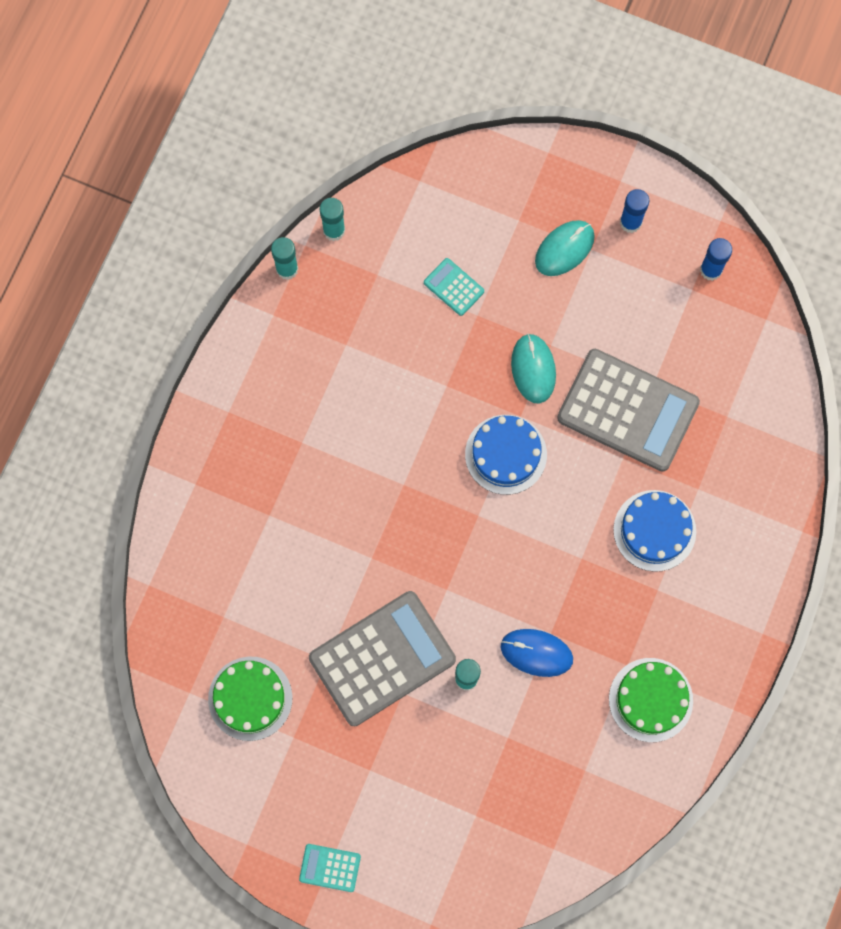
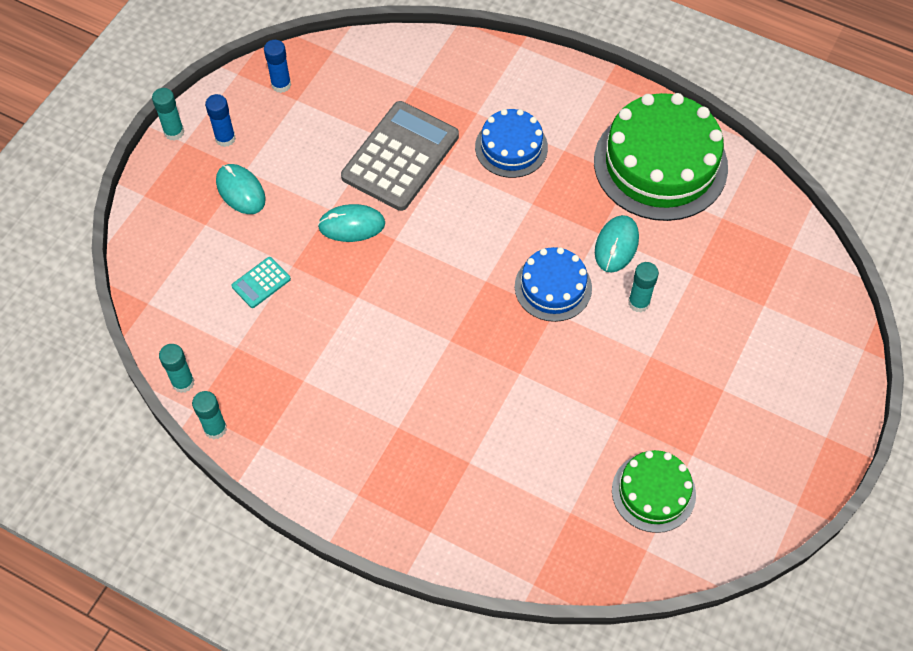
camera: 85 degrees left, 15 degrees down
turquoise calculator [299,844,361,892] -> none
grey calculator [309,591,456,726] -> none
blue cake [465,415,547,495] -> blue cake moved to [515,247,592,322]
blue mouse [501,629,573,677] -> turquoise mouse [595,215,639,273]
green cake [609,658,693,742] -> green cake [594,93,728,221], size x1.82
none -> turquoise glue stick [152,88,184,141]

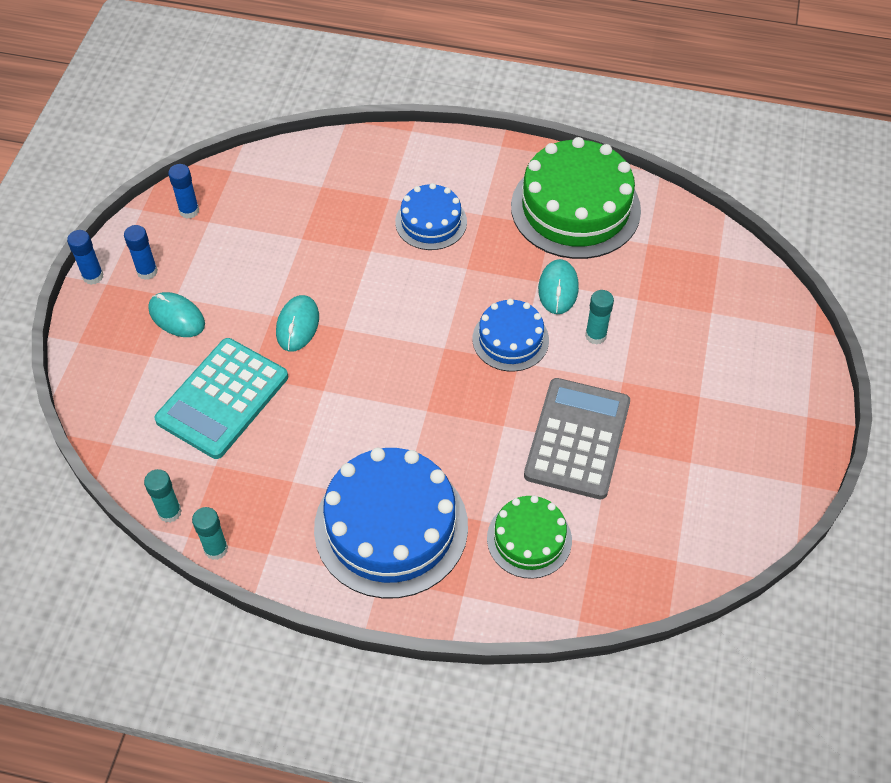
camera: 15 degrees left, 5 degrees down
turquoise glue stick [152,88,184,141] -> blue glue stick [67,230,103,285]
turquoise calculator [231,257,291,308] -> turquoise calculator [154,338,288,459], size x2.29
turquoise mouse [318,204,385,242] -> turquoise mouse turned 60 degrees counterclockwise [276,295,319,352]
grey calculator [341,101,459,211] -> grey calculator moved to [524,378,630,499]
green cake [612,450,696,533] -> green cake moved to [487,495,572,579]
none -> blue cake [314,448,468,599]

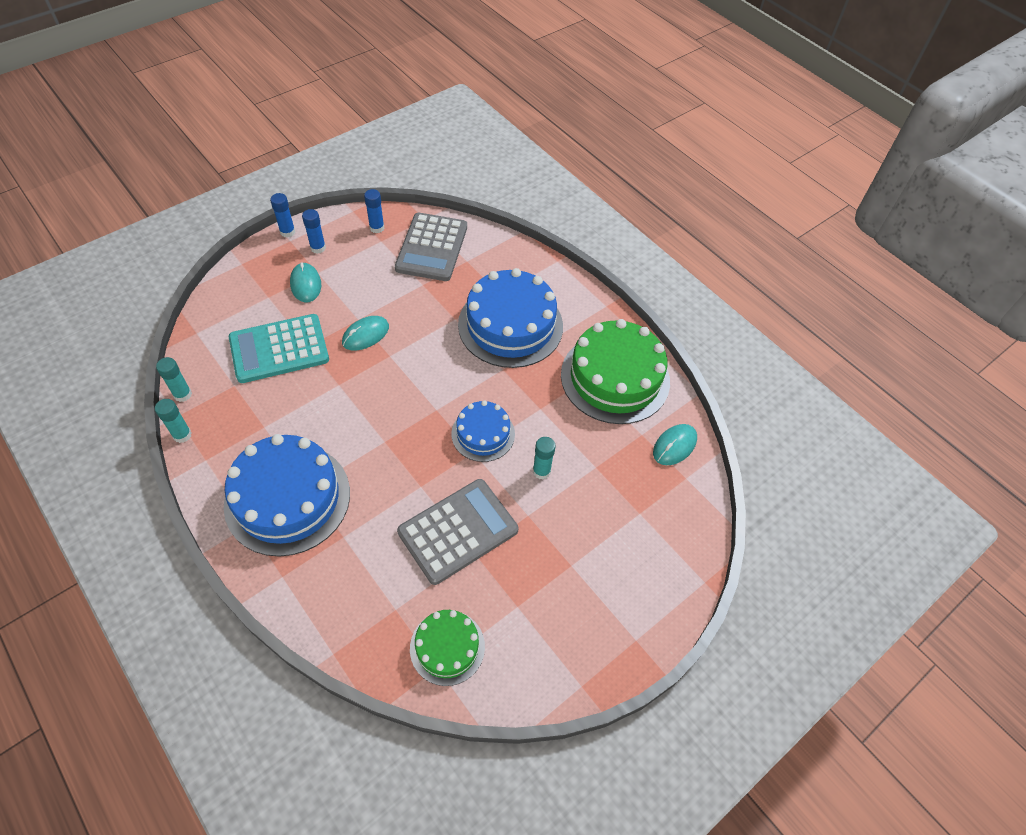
camera: 35 degrees right, 0 degrees up
blue cake [395,183,467,250] -> blue cake [458,268,563,368], size x1.82
green cake [487,495,572,579] -> green cake moved to [410,610,485,686]
turquoise mouse [538,259,579,314] -> turquoise mouse moved to [653,424,697,465]
none -> grey calculator [395,213,467,281]

